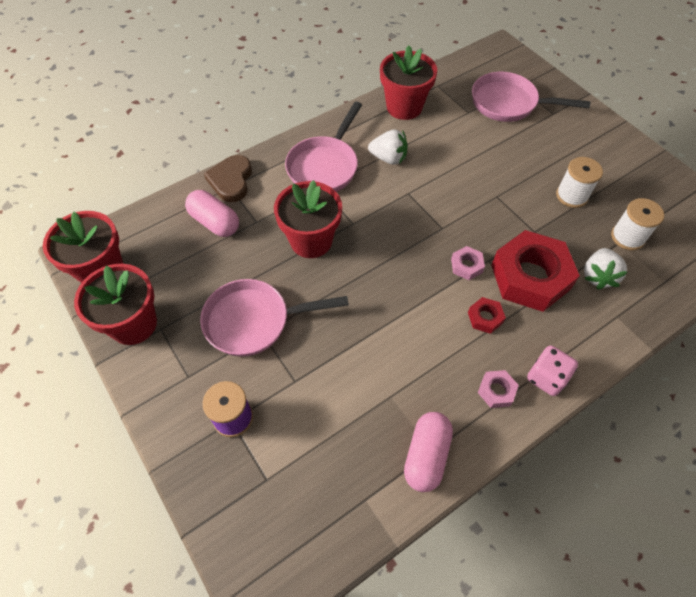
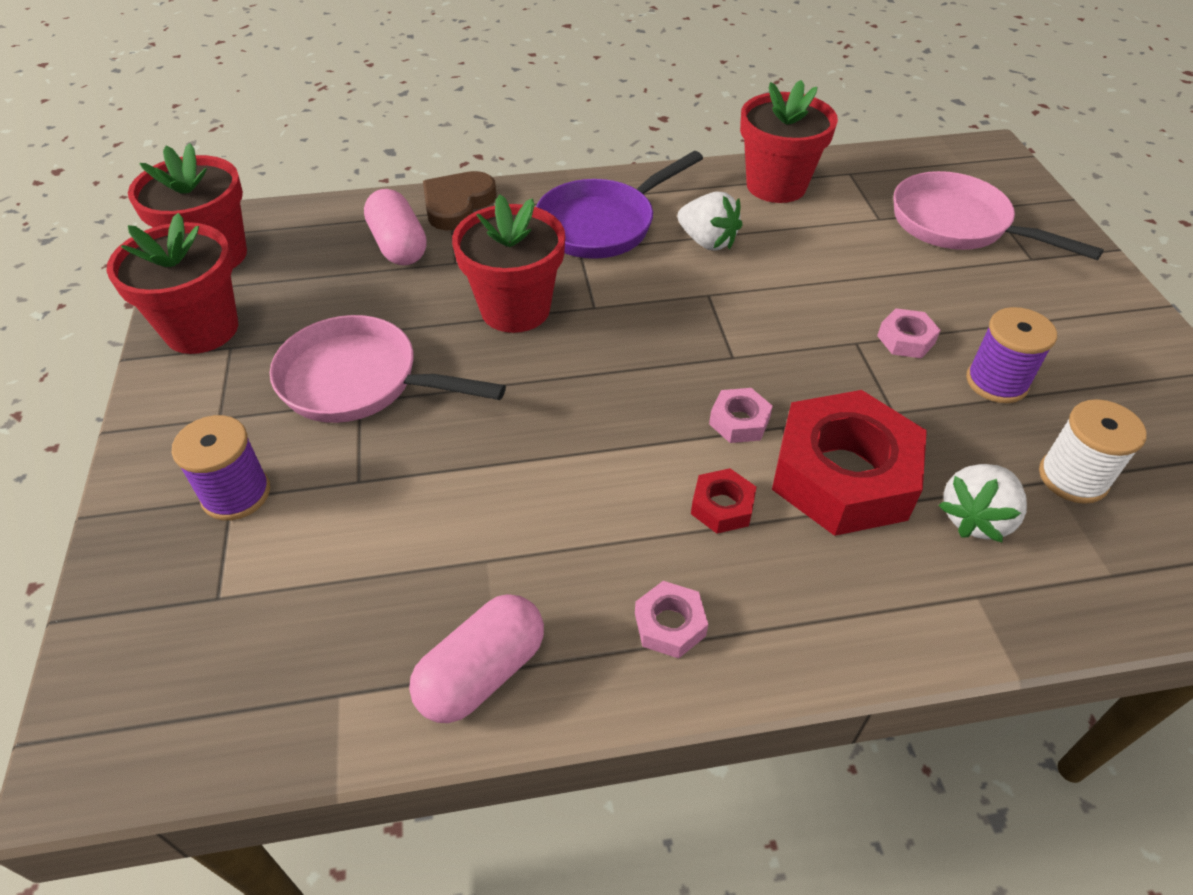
camera: 25 degrees right, 10 degrees down
pink pan [285,102,362,192] -> purple pan [536,151,703,259]
pink dice [527,345,578,396] -> none
white spool [556,157,603,208] -> purple spool [966,307,1057,403]
none -> pink nut [877,308,941,358]

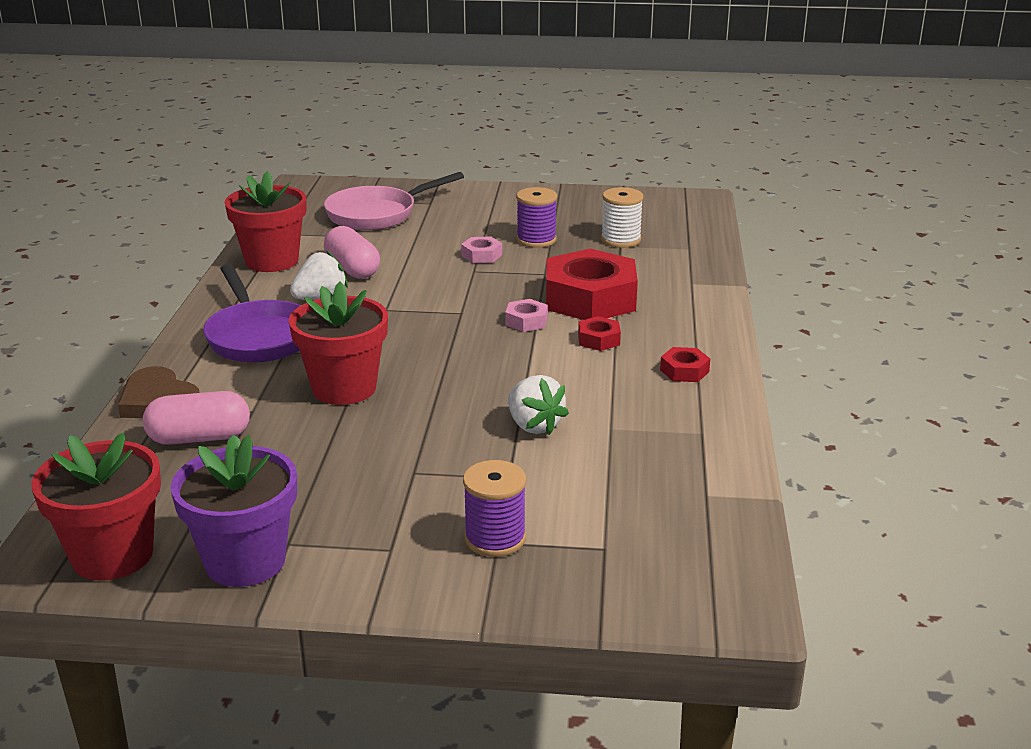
camera: 75 degrees left, 20 degrees down
red flower pot [107,213,238,354] -> purple flower pot [171,434,297,587]
pink pan [270,315,506,423] -> none
pink capsule [409,594,544,723] -> pink capsule moved to [324,226,380,279]
pink nut [635,581,708,658] -> red nut [660,347,710,382]
white strawberry [938,464,1027,542] -> white strawberry moved to [508,375,569,435]

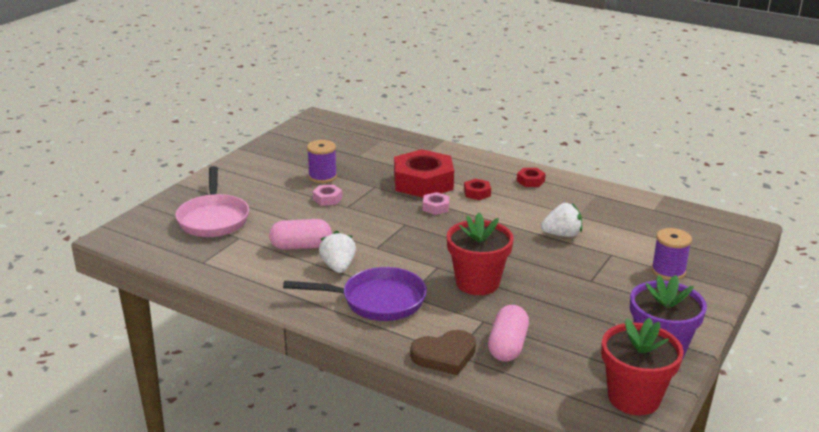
camera: 65 degrees left, 0 degrees up
red flower pot [225,171,306,272] -> none
white spool [601,187,644,248] -> none

